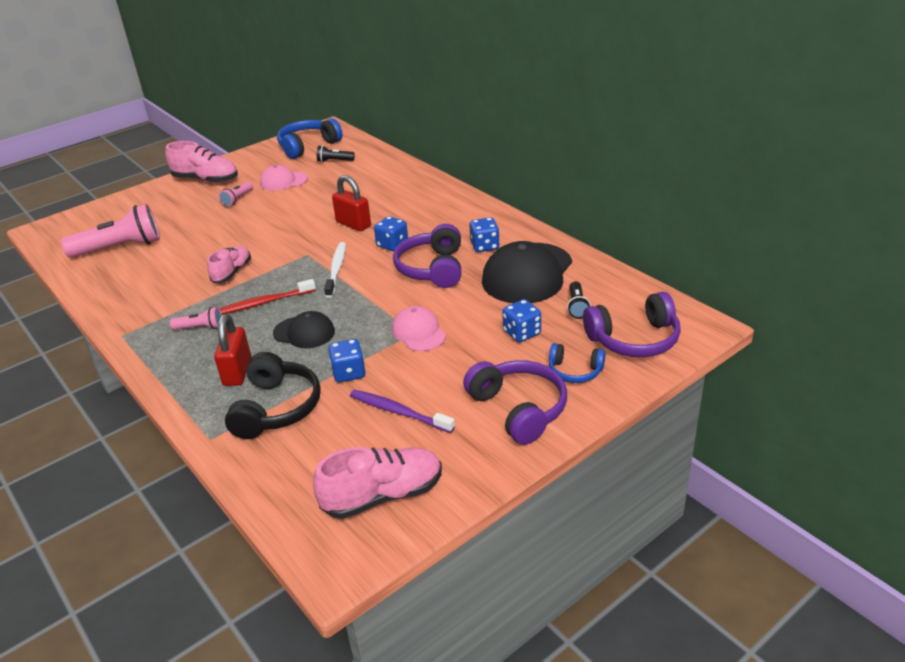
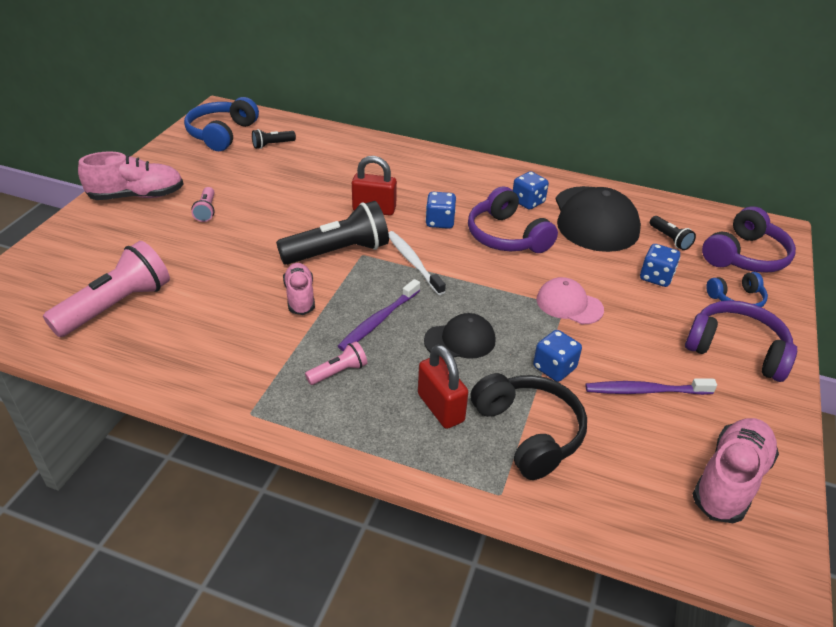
camera: 35 degrees left, 5 degrees up
red toothbrush [219,279,316,314] -> purple toothbrush [338,279,420,351]
pink cap [260,165,308,191] -> none
none -> black flashlight [276,201,389,265]

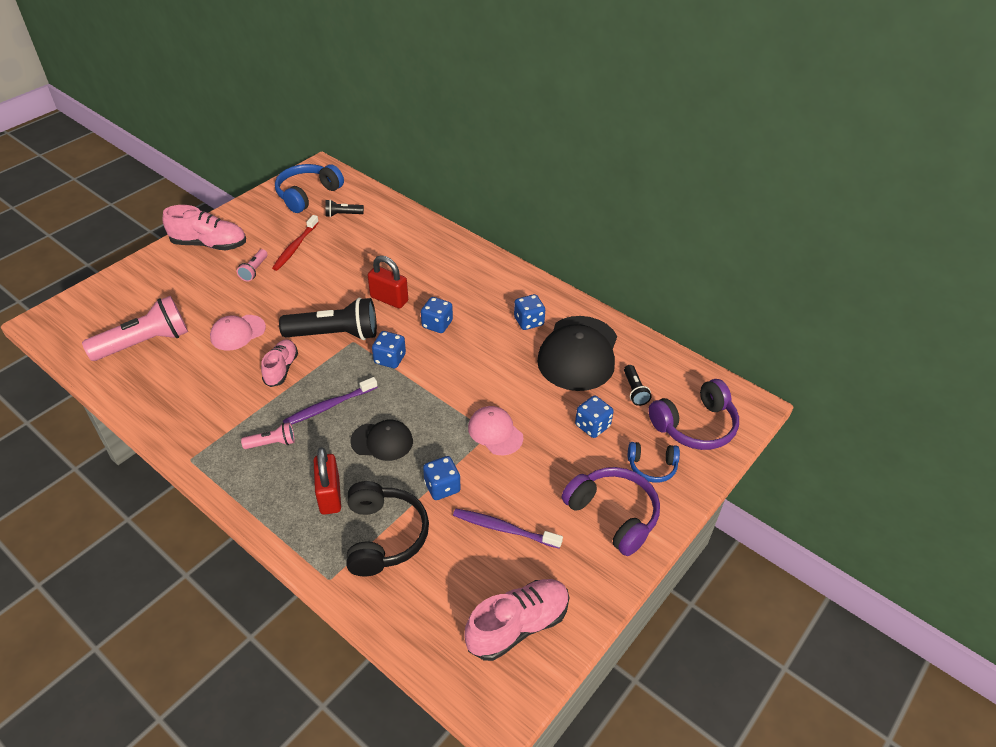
camera: 20 degrees right, 5 degrees up
white toothbrush [388,231,446,295] -> blue dice [372,331,406,368]
purple headphones [468,186,558,253] -> none
none -> pink cap [210,315,266,351]
none -> red toothbrush [272,215,319,271]

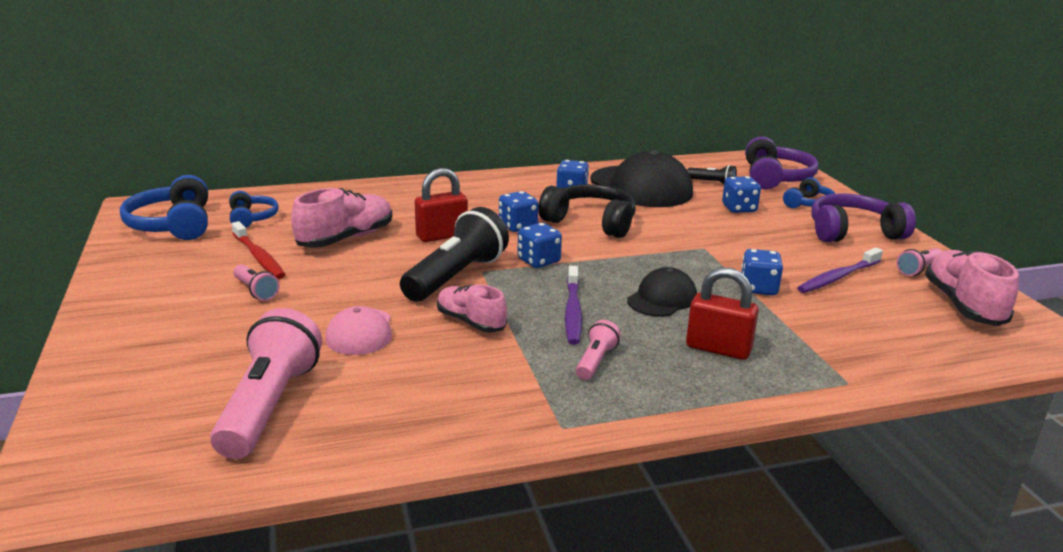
camera: 55 degrees left, 20 degrees down
pink shoe [163,205,246,250] -> pink shoe moved to [291,188,393,248]
black flashlight [325,199,364,217] -> blue headphones [229,191,279,228]
black headphones [346,481,429,576] -> black headphones moved to [538,184,636,238]
pink cap [468,406,523,455] -> none
none -> pink flashlight [896,248,942,276]

